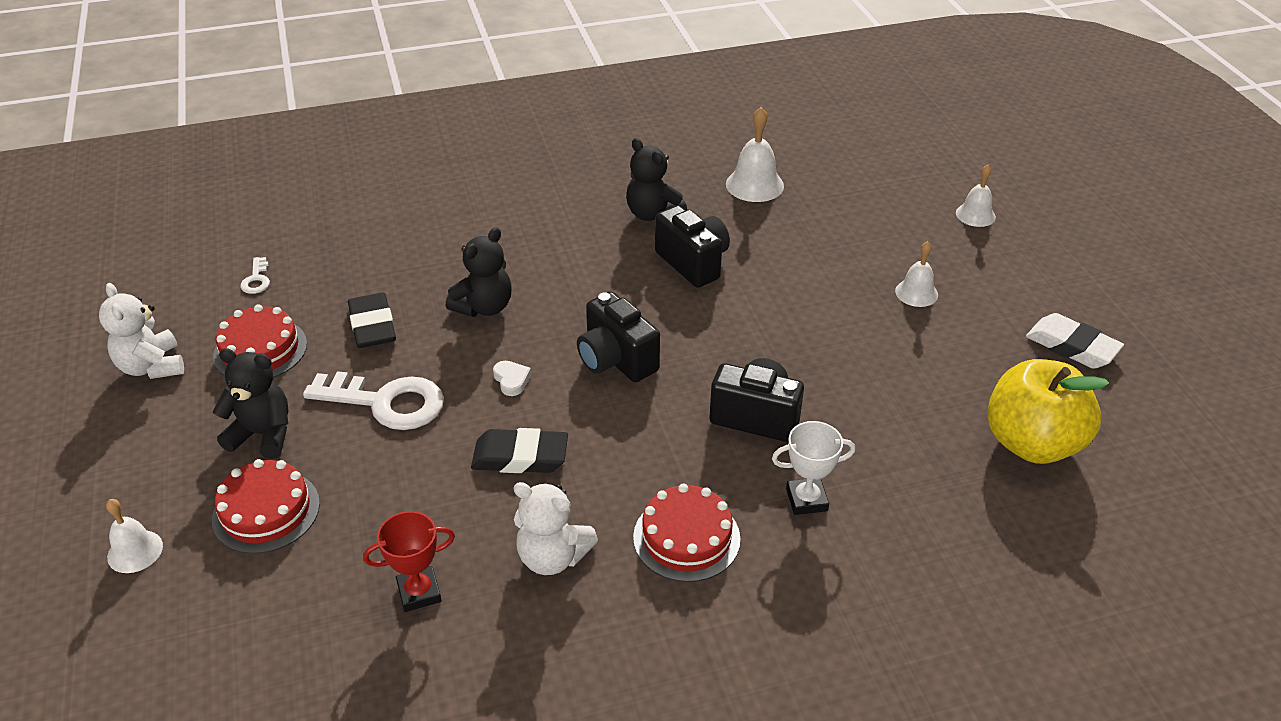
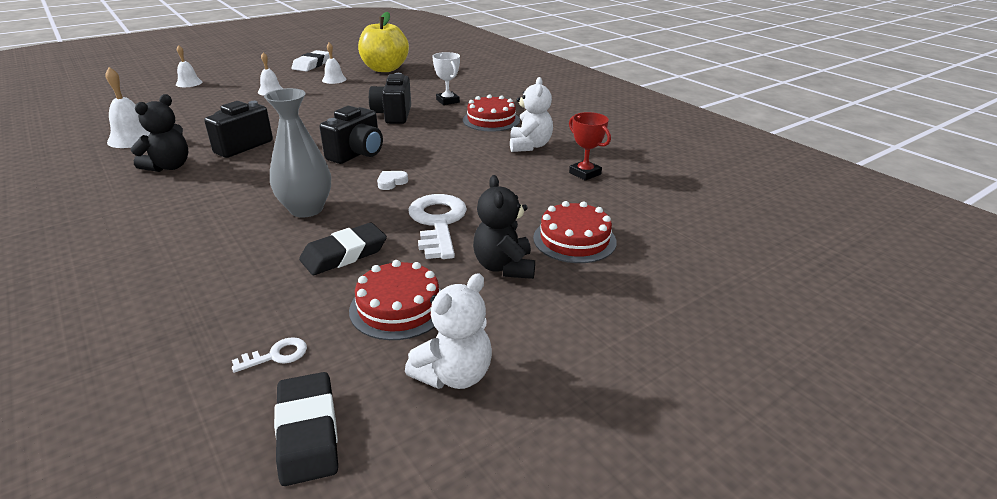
camera: 110 degrees left, 10 degrees down
white bell [106,499,163,573] -> white bell moved to [322,43,347,84]
black teddy bear [446,227,512,317] -> grey vase [264,88,331,218]
black eraser [471,428,568,473] -> black eraser moved to [274,372,338,486]

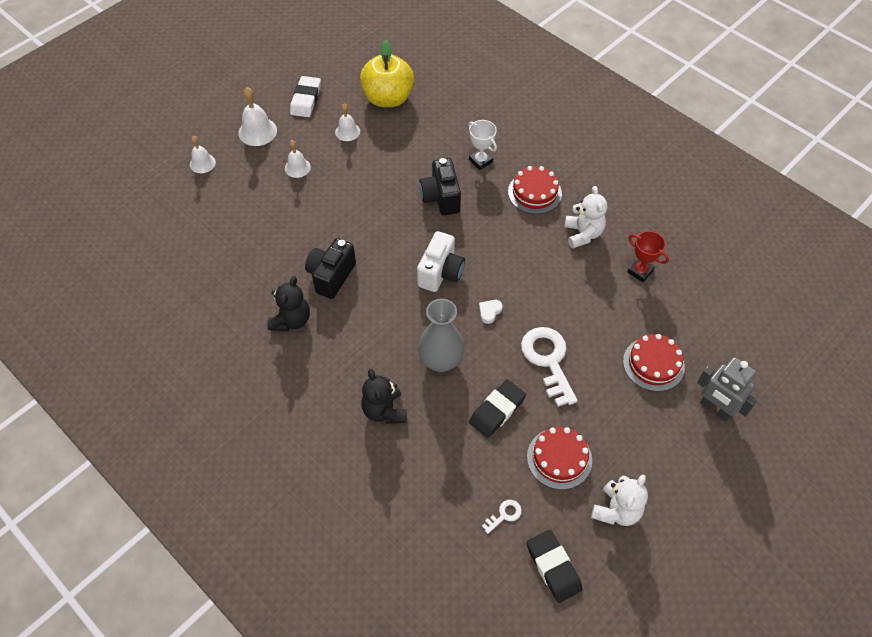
camera: 10 degrees left, 25 degrees up
white bell [105,67,150,148] -> white bell moved to [238,87,277,146]
black camera [320,106,383,164] -> white camera [417,231,465,292]
black teddy bear [473,175,535,279] -> black teddy bear moved to [361,369,407,424]
none -> grey robot [697,357,758,421]

